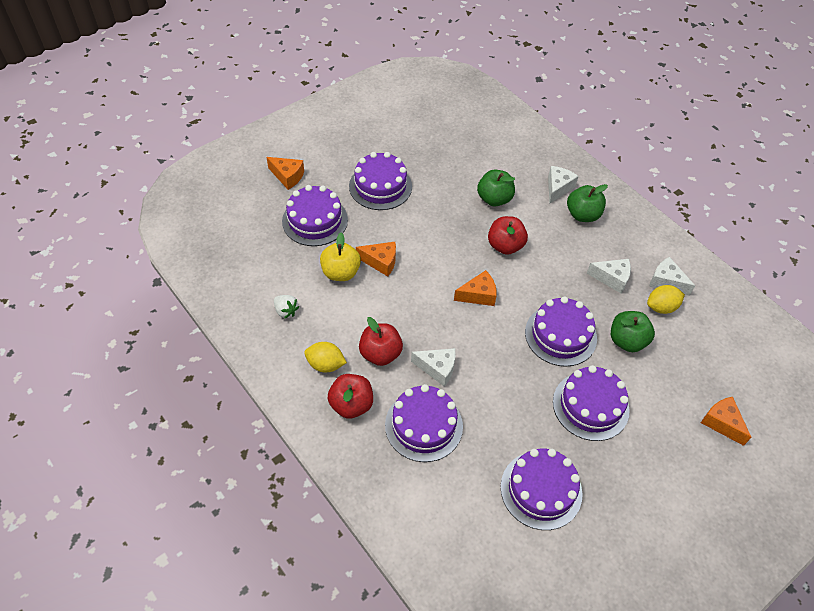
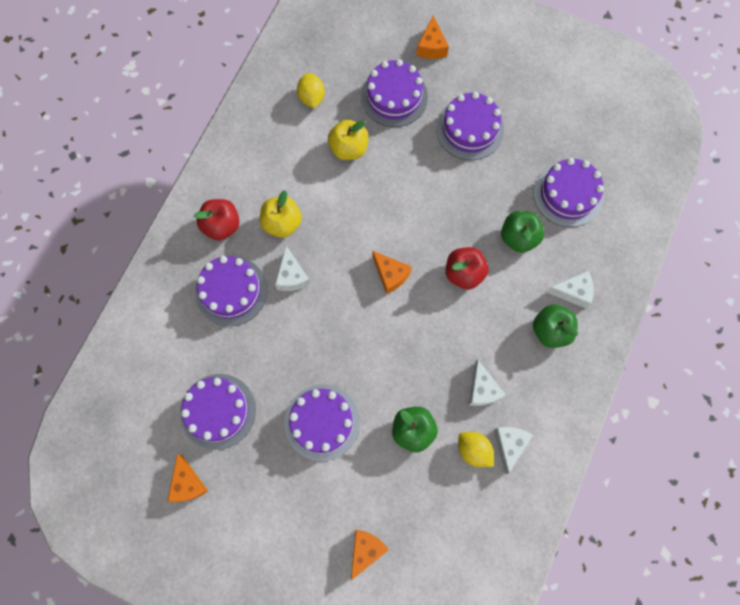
camera: 65 degrees right, 20 degrees up
white strawberry [274,295,299,319] -> none
yellow lemon [304,342,347,373] -> yellow lemon moved to [297,73,325,109]
orange cheese [356,242,396,276] -> orange cheese moved to [168,454,208,502]
red apple [359,317,403,366] -> yellow apple [260,190,302,238]
purple cake [525,296,597,367] -> purple cake moved to [533,158,604,227]

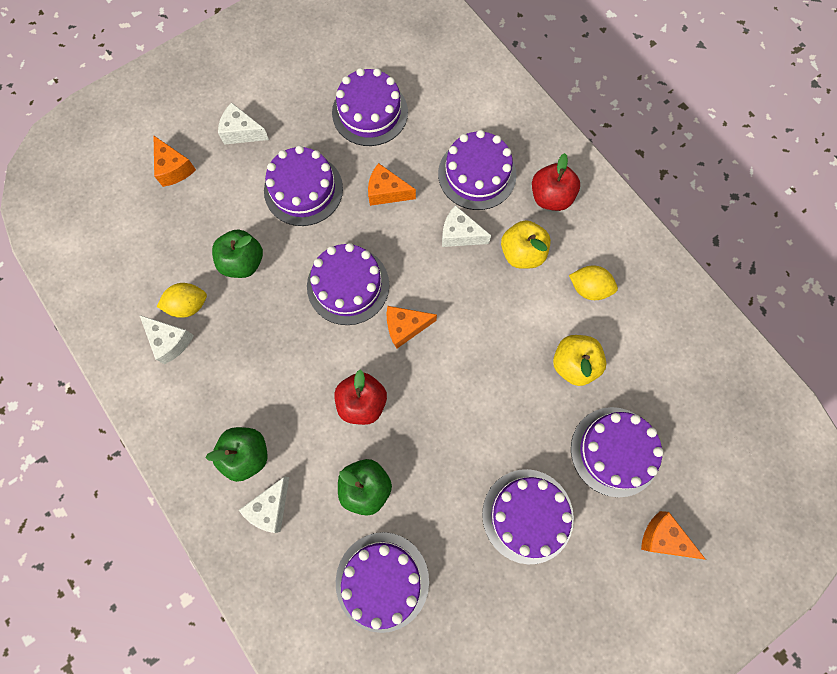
camera: 120 degrees right, 0 degrees up
orange cheese [168,454,208,502] -> orange cheese moved to [368,163,416,206]
yellow lemon [297,73,325,109] -> yellow lemon moved to [569,265,618,300]
white cheese [469,360,506,406] -> white cheese moved to [218,102,269,145]
none -> purple cake [307,243,389,325]

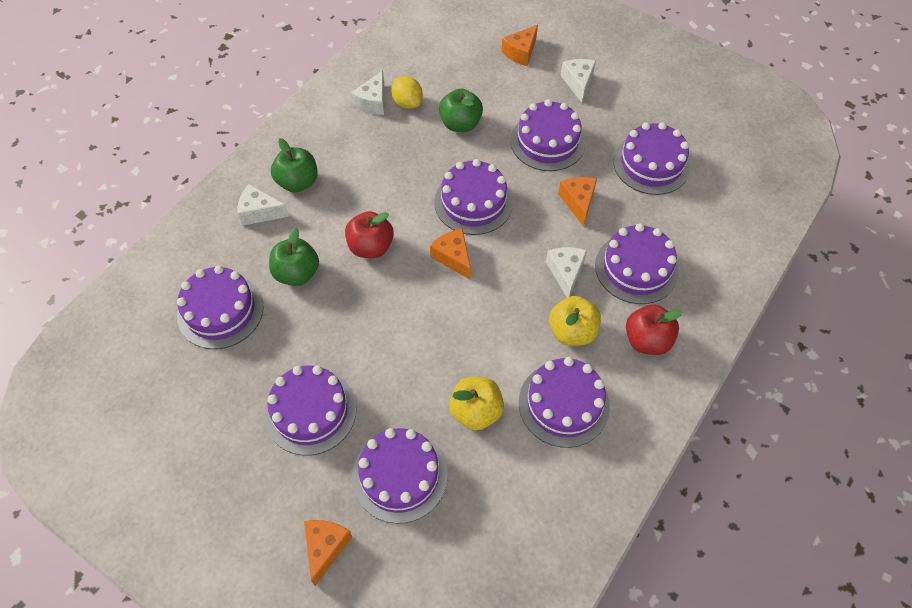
camera: 70 degrees right, 15 degrees down
yellow lemon [569,265,618,300] -> purple cake [519,357,610,448]

